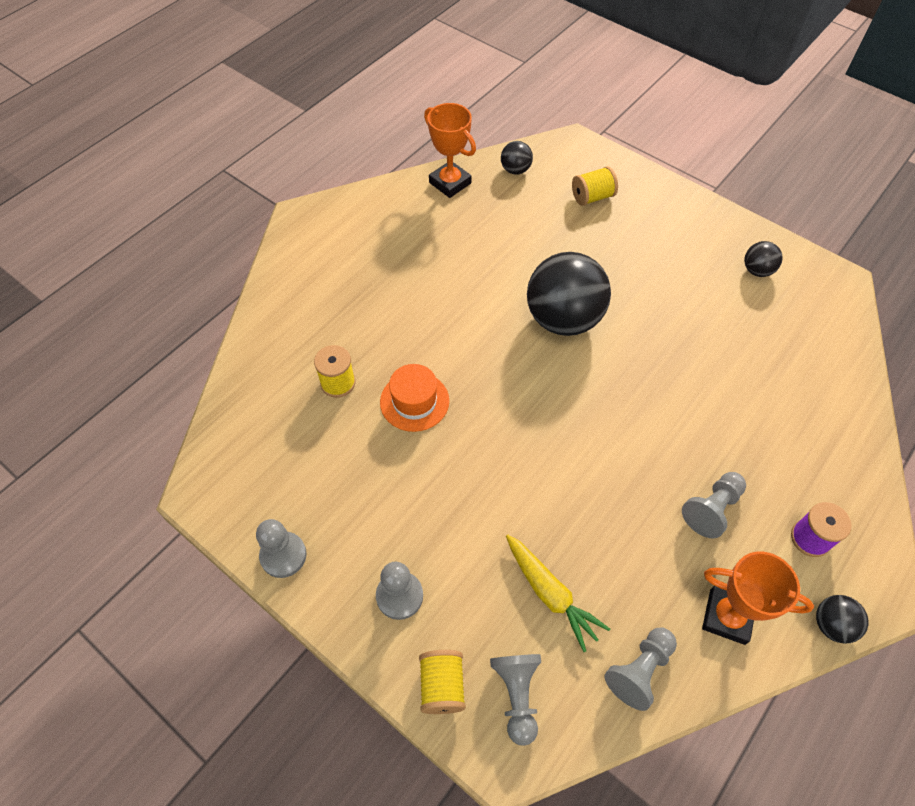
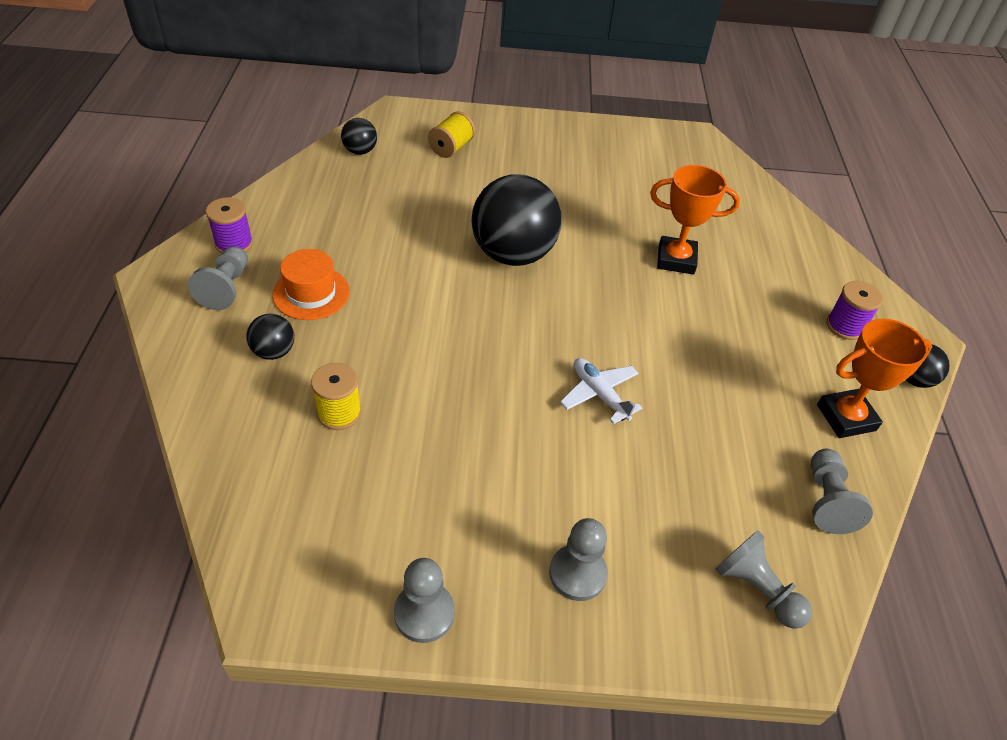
camera: 40 degrees left, 10 degrees down
orange hat [380,364,449,432] -> orange hat moved to [272,249,350,320]
yellow spool [419,650,466,714] -> none
orange trophy [424,103,476,198] -> orange trophy moved to [650,165,740,275]
yellow carrot [506,535,610,652] -> none
grey pawn [682,472,746,538] -> grey pawn moved to [188,246,248,310]
black ball [744,241,783,277] -> black ball moved to [246,314,294,360]
none -> purple spool [206,197,253,254]
none -> white plane [560,358,642,424]

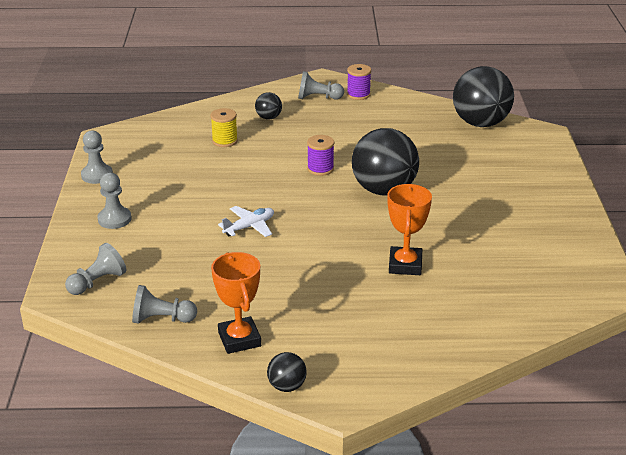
camera: 90 degrees right, 15 degrees down
orange hat [272,249,350,320] -> none
black ball [341,118,377,155] -> black ball [453,66,514,127], size x2.20
yellow spool [428,111,475,158] -> none
purple spool [826,281,883,340] -> purple spool moved to [307,135,334,176]

